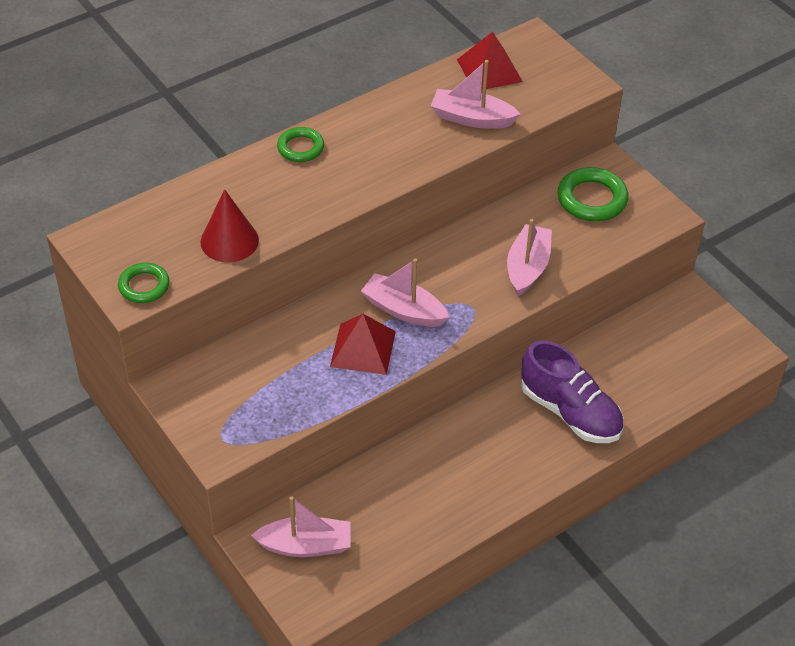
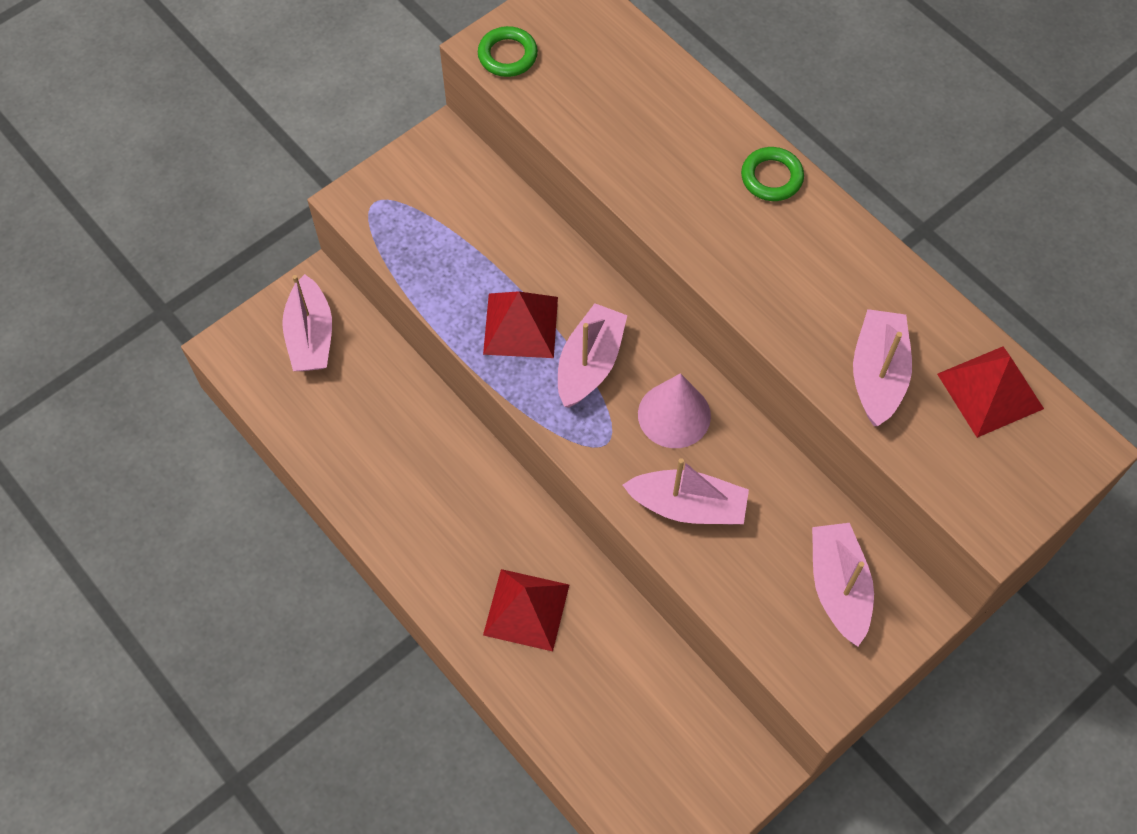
camera: 85 degrees right, 15 degrees up
red cone [200,189,259,262] -> none
purple shoe [521,340,623,443] -> red pyramid [483,569,569,652]
green ring [558,167,629,221] -> pink boat [812,523,874,646]
none -> pink cone [638,373,711,448]

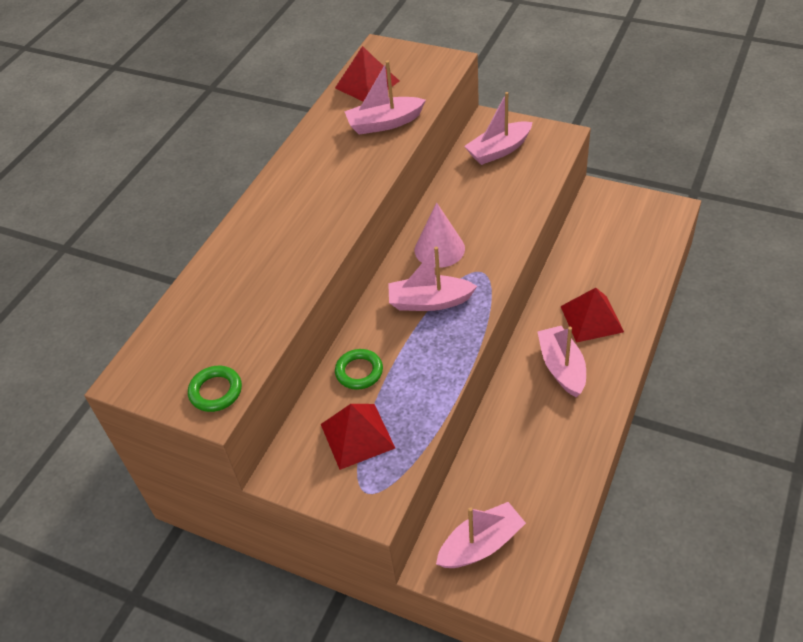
camera: 110 degrees left, 15 degrees down
red pyramid [483,291,558,358] -> red pyramid moved to [321,404,395,470]
pink boat [623,458,749,524] -> pink boat moved to [537,326,586,397]
green ring [741,147,804,201] -> green ring moved to [335,349,383,390]

